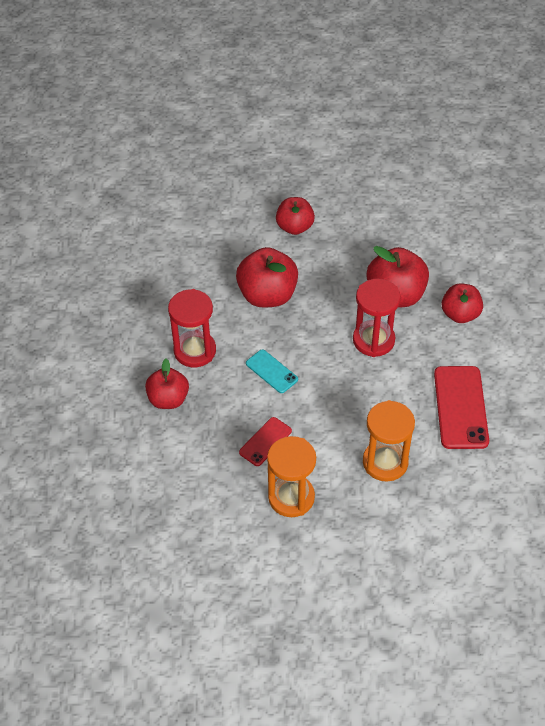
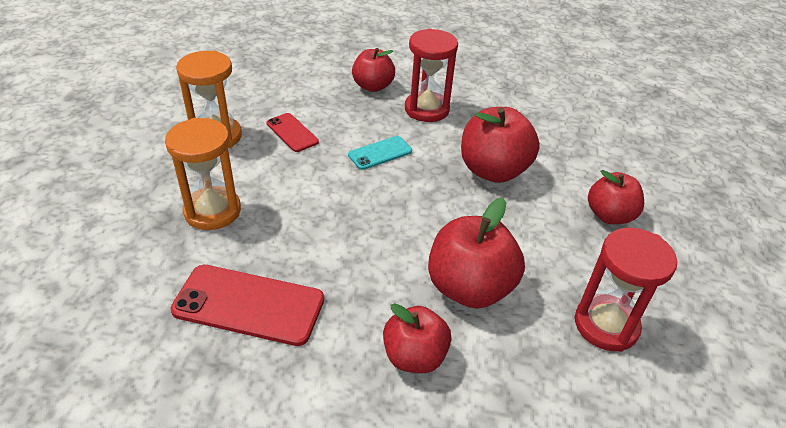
camera: 100 degrees right, 10 degrees down
red hourglass [353,278,401,357] -> red hourglass moved to [574,228,677,352]

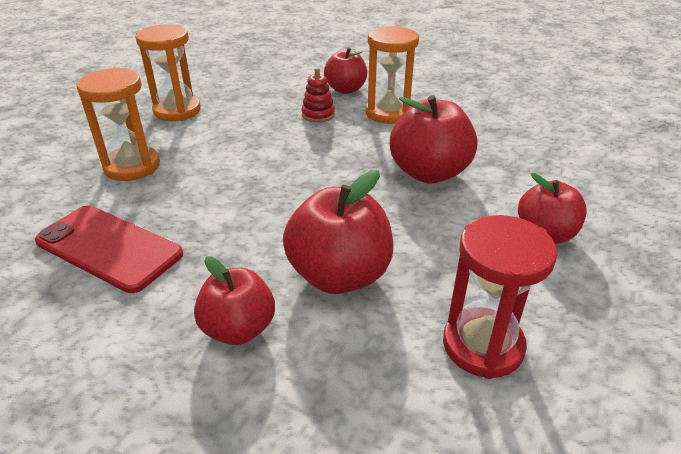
camera: 20 degrees right, 5 degrees down
red phone [266,113,319,152] -> none
turquoise phone [348,136,412,170] -> none
red hourglass [405,28,458,122] -> orange hourglass [366,26,419,124]
none -> red stacking toy [301,68,335,123]

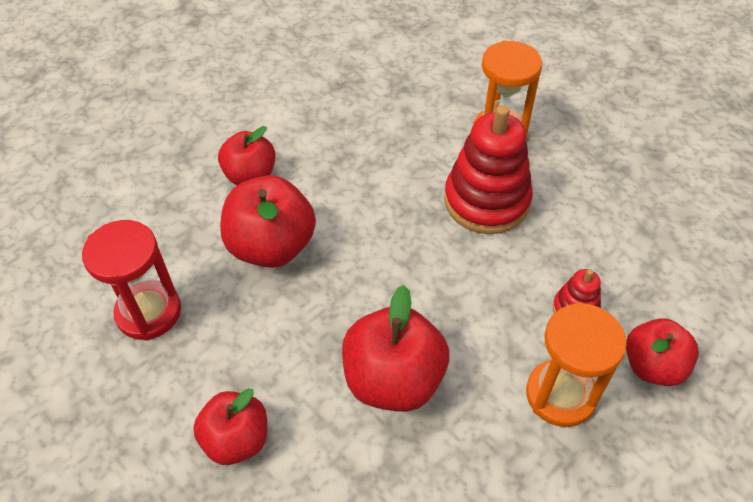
camera: 110 degrees right, 15 degrees up
red phone [35,205,183,293] -> none
orange hourglass [135,24,201,121] -> none
none -> red stacking toy [444,105,533,234]

